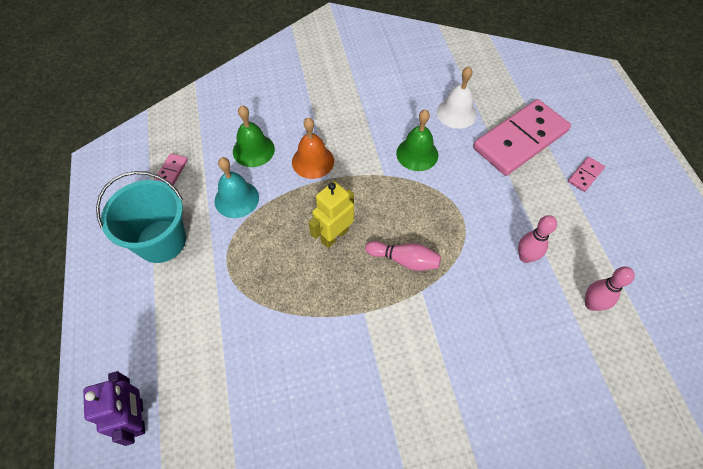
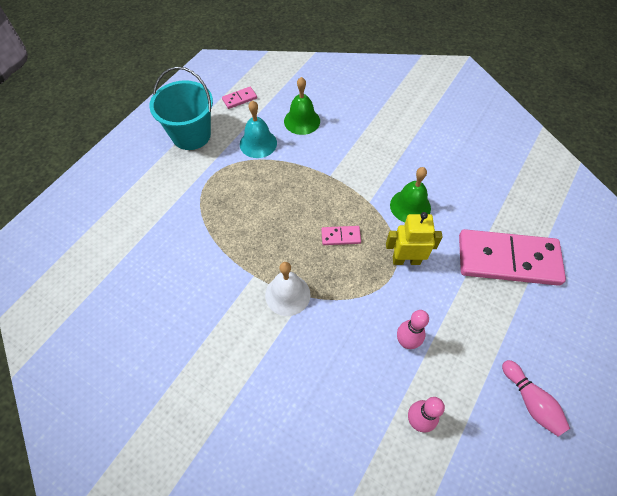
camera: 45 degrees right, 0 degrees up
purple robot [83,371,145,446] -> none
orange bell [292,117,334,179] -> none
yellow robot [309,181,354,248] -> yellow robot moved to [386,212,443,265]
pink bowling pin [365,241,441,271] -> pink bowling pin moved to [502,360,570,437]
white bell [437,67,477,129] -> white bell moved to [265,262,310,316]
pink domino [568,157,605,192] -> pink domino moved to [321,226,361,245]

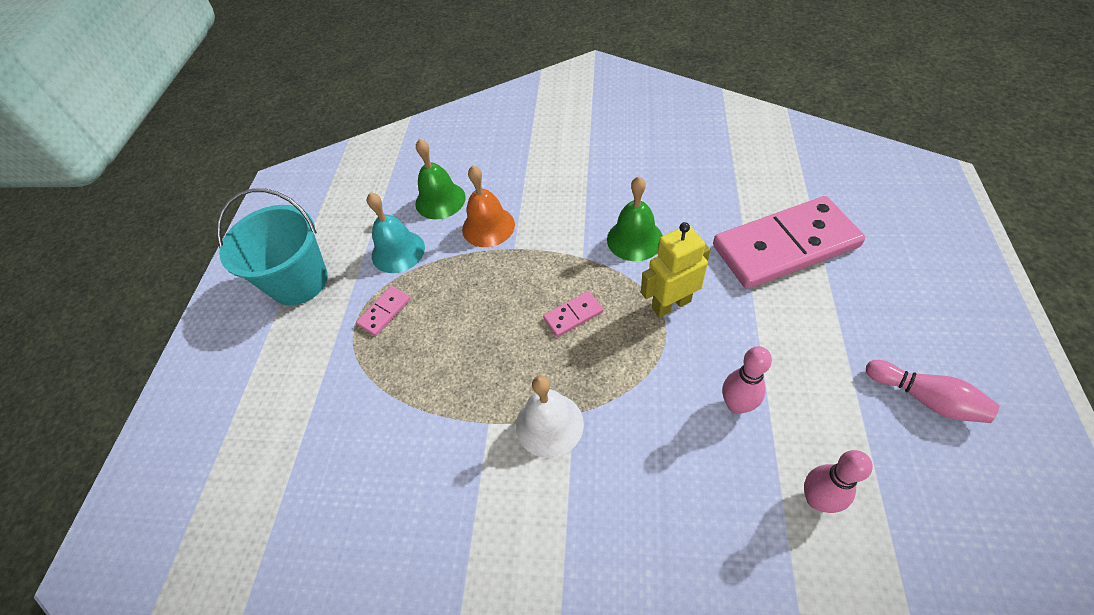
camera: 20 degrees left, 5 degrees down
pink domino [222,87,257,109] -> pink domino moved to [356,286,411,336]
none -> orange bell [462,165,515,247]

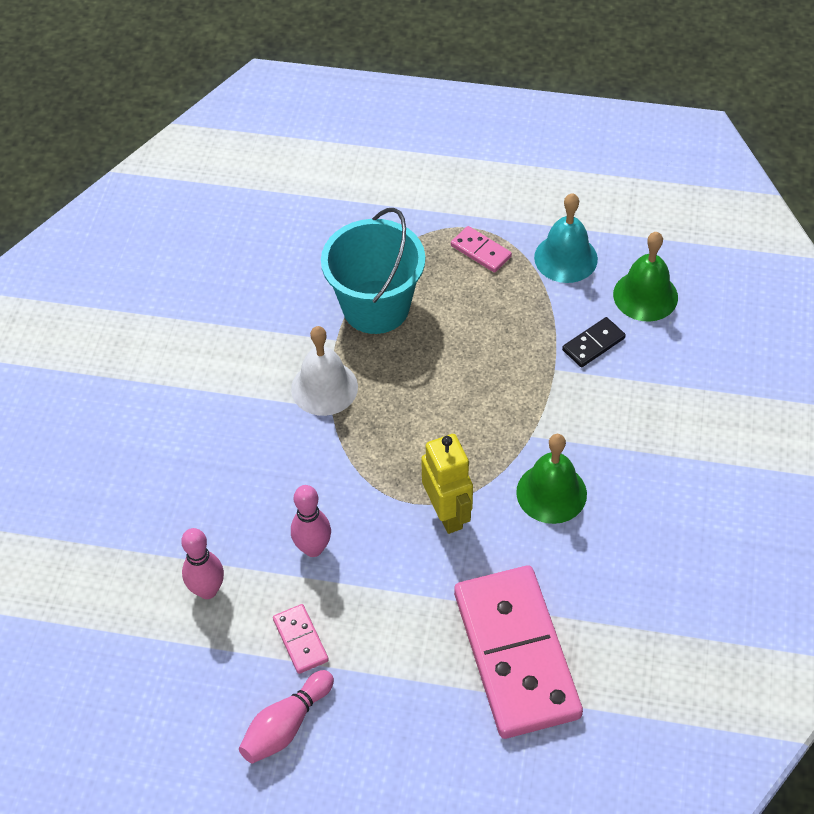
camera: 90 degrees right, 0 degrees up
turquoise bucket [217,188,328,305] -> turquoise bucket moved to [321,208,425,334]
orange bell [462,165,515,247] -> black domino [562,317,626,367]
pink domino [543,291,603,337] -> pink domino moved to [273,604,329,674]

